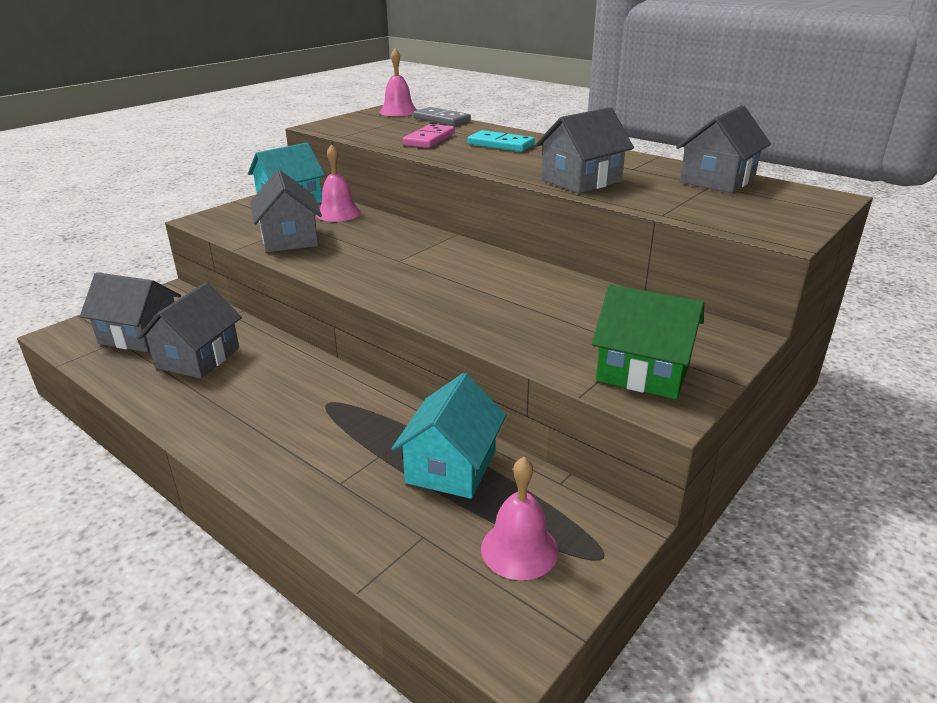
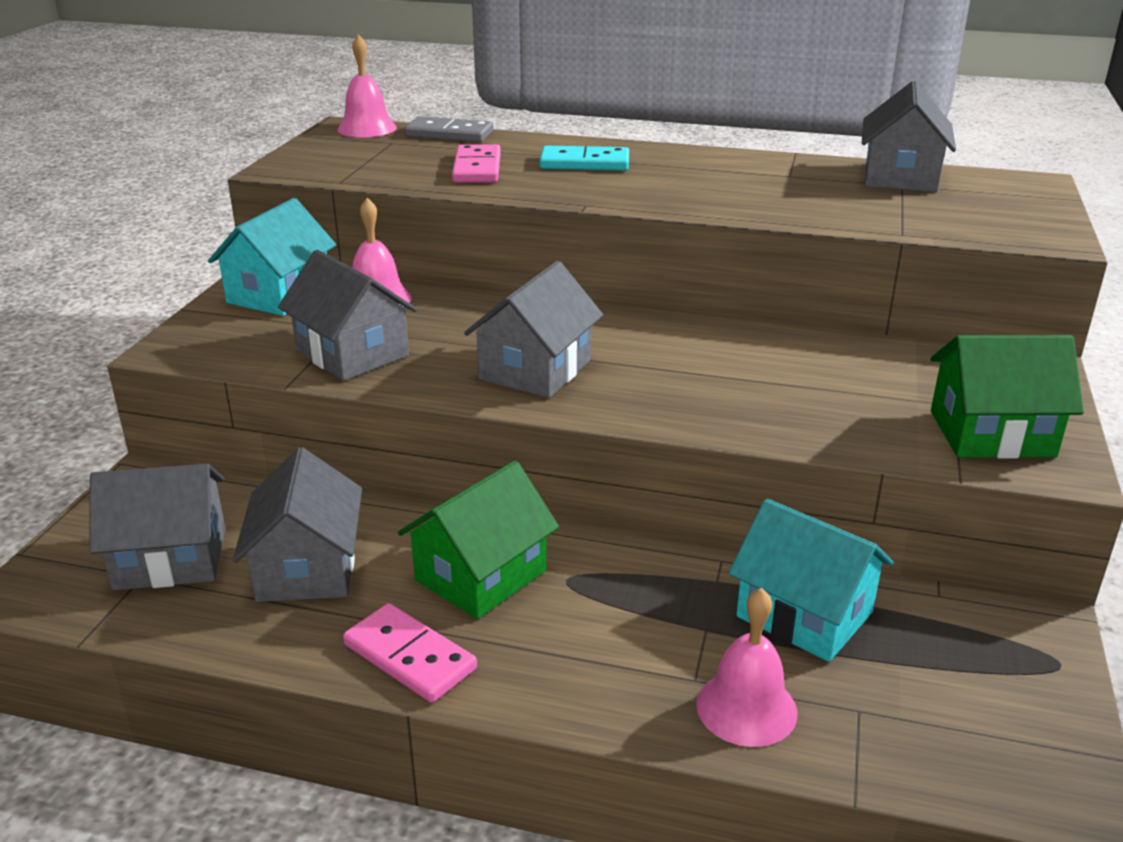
camera: 25 degrees left, 0 degrees up
turquoise house [392,373,506,499] -> turquoise house turned 45 degrees counterclockwise [729,499,894,662]
pink bell [481,457,558,580] -> pink bell moved to [696,588,798,747]
grey house [535,107,634,193] -> grey house moved to [464,261,603,398]
none -> pink domino [343,603,477,703]
none -> green house [398,461,559,619]

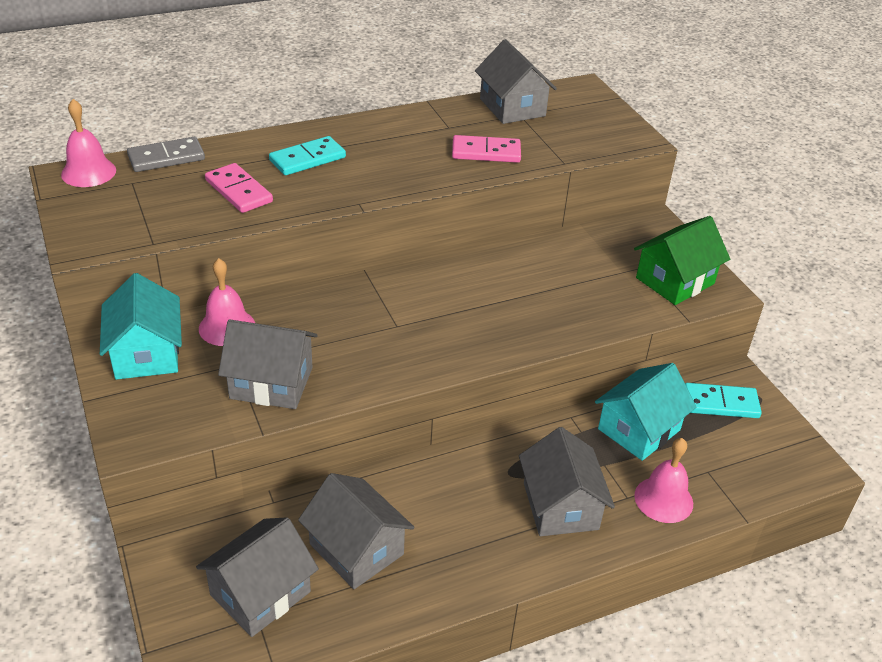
camera: 40 degrees left, 10 degrees up
pink domino [343,603,477,703] -> pink domino moved to [452,135,521,163]
green house [398,461,559,619] -> none
grey house [464,261,603,398] -> grey house moved to [519,427,615,536]
turquoise house [729,499,894,662] -> turquoise house turned 45 degrees counterclockwise [595,363,696,461]
none -> turquoise domino [685,383,762,418]

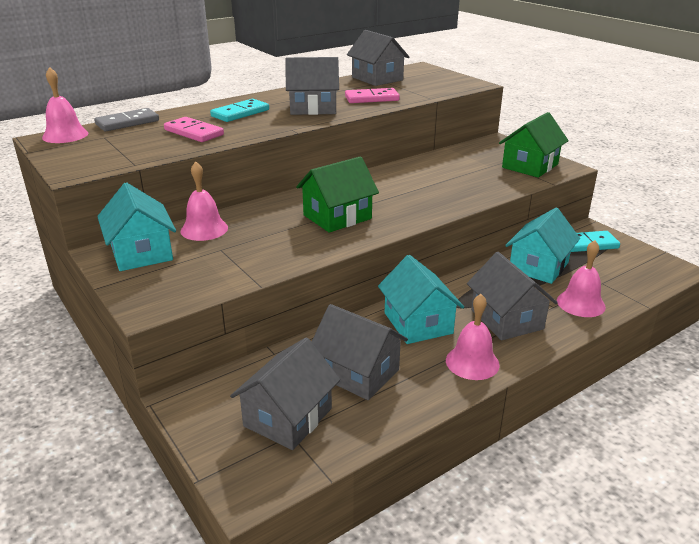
camera: 10 degrees left, 10 degrees down
grey house [218,319,318,409] -> grey house moved to [285,57,339,115]
none -> green house [296,156,379,233]
none -> turquoise house [378,255,464,344]
none -> pink bell [446,294,500,380]

